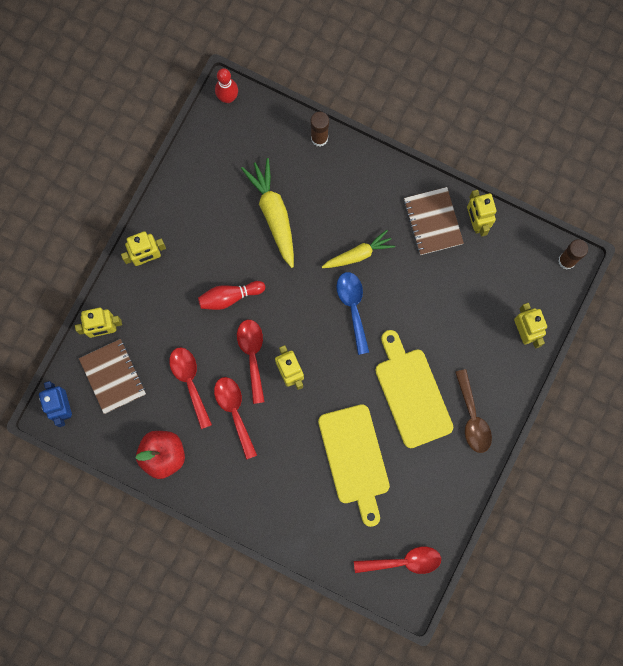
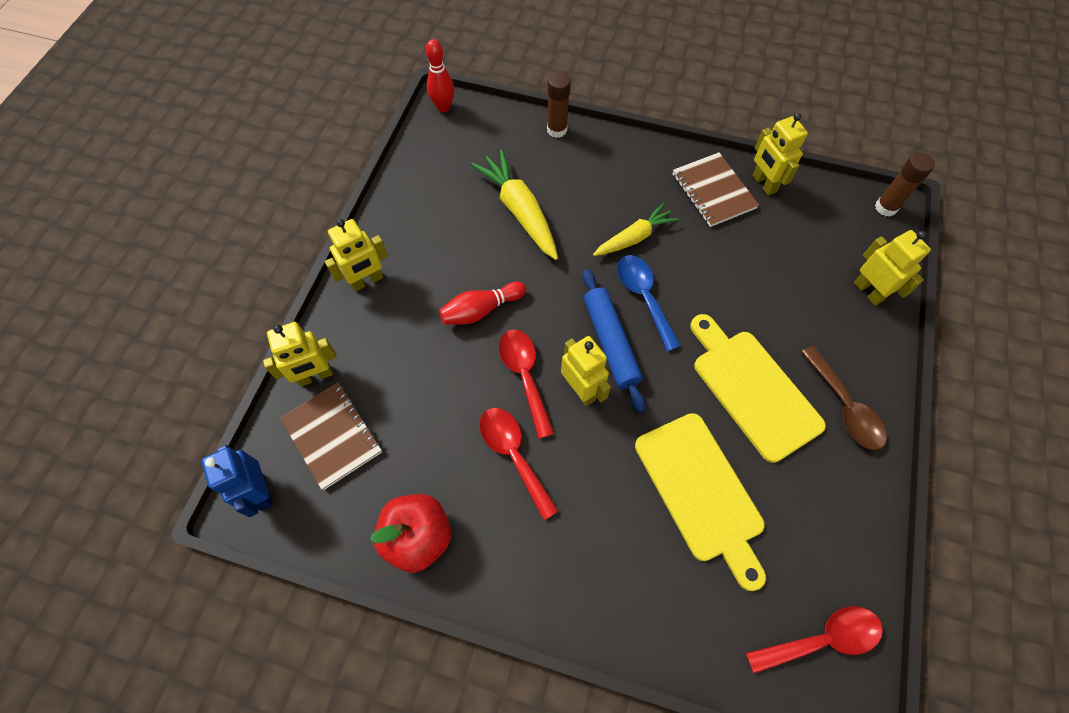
camera: 10 degrees left, 15 degrees down
red spoon [169,347,212,429] -> none
none -> blue rolling pin [582,269,646,413]

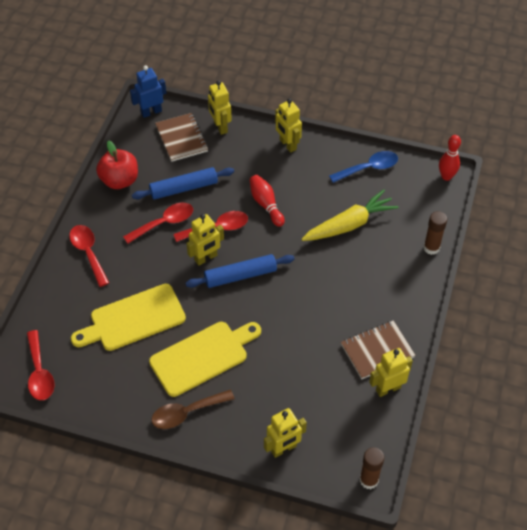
camera: 90 degrees right, 10 degrees down
brown notebook [280,383,382,490] -> brown notebook turned 75 degrees counterclockwise [155,113,208,162]
yellow carrot [593,203,678,256] -> none
blue spoon [617,255,681,351] -> blue spoon moved to [329,151,398,183]
none -> red spoon [69,225,109,287]
none -> blue rolling pin [132,167,234,200]

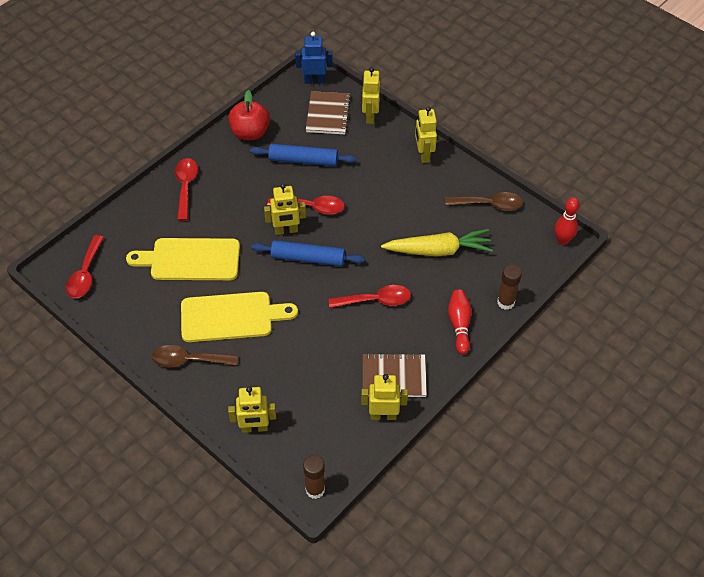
camera: 25 degrees right, 0 degrees up
red spoon [123,203,193,244] -> red spoon moved to [329,285,411,308]
red bowling pin [250,175,285,227] -> red bowling pin moved to [448,290,472,354]
blue spoon [329,151,398,183] -> brown spoon [445,192,523,211]

